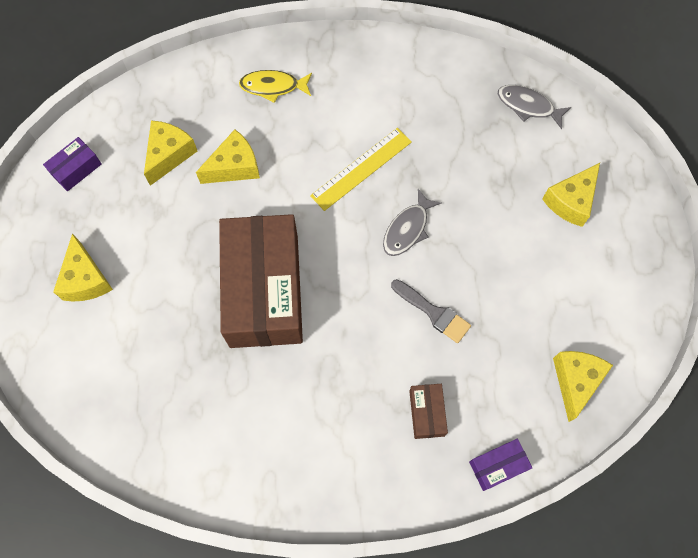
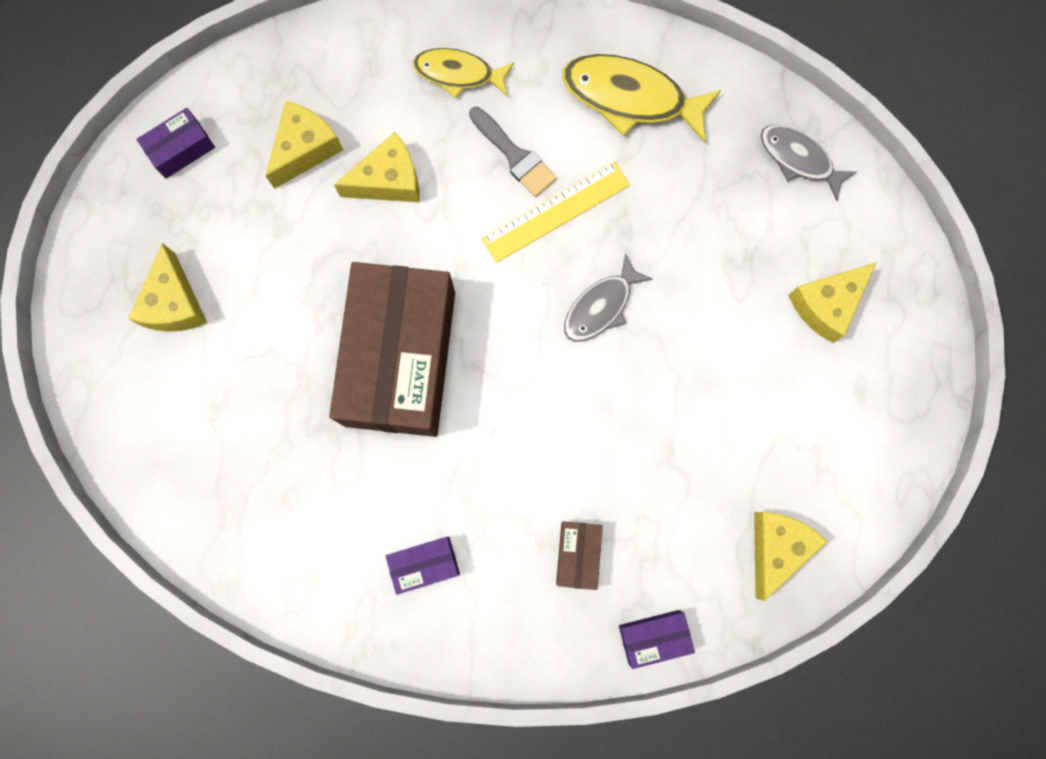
camera: 10 degrees right, 10 degrees up
grey brush [391,279,471,343] -> grey brush moved to [469,107,556,197]
none -> purple box [386,537,460,595]
none -> yellow fish [563,54,721,143]

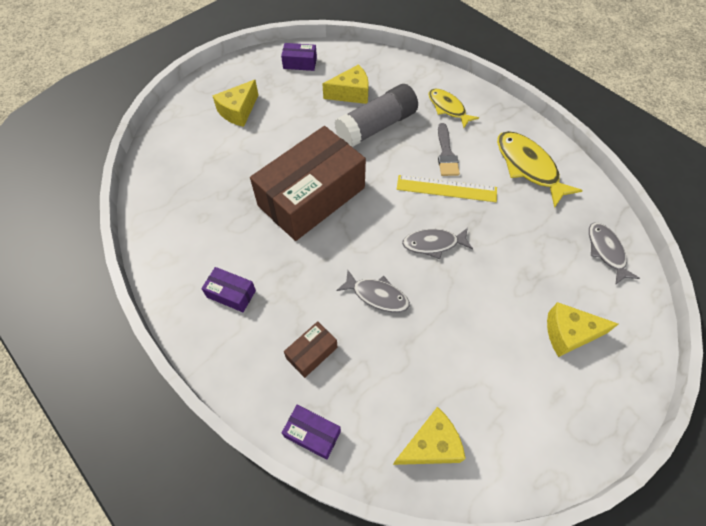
camera: 40 degrees right, 20 degrees down
yellow cheese [334,132,419,202] -> grey glue stick [334,84,418,147]
none -> grey fish [336,270,410,313]

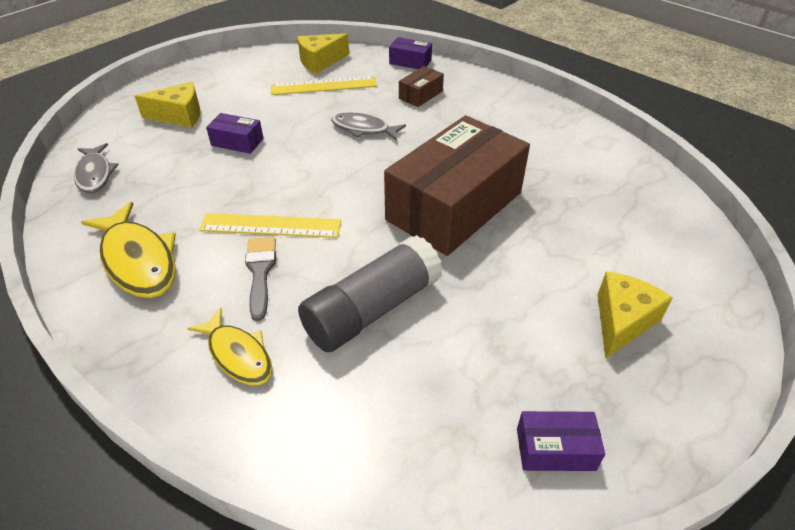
camera: 175 degrees right, 15 degrees down
purple box [201,267,256,312] -> purple box moved to [206,113,263,154]
yellow cheese [322,64,369,104] -> none
grey fish [402,228,473,259] -> none
none -> yellow ruler [271,76,377,95]

